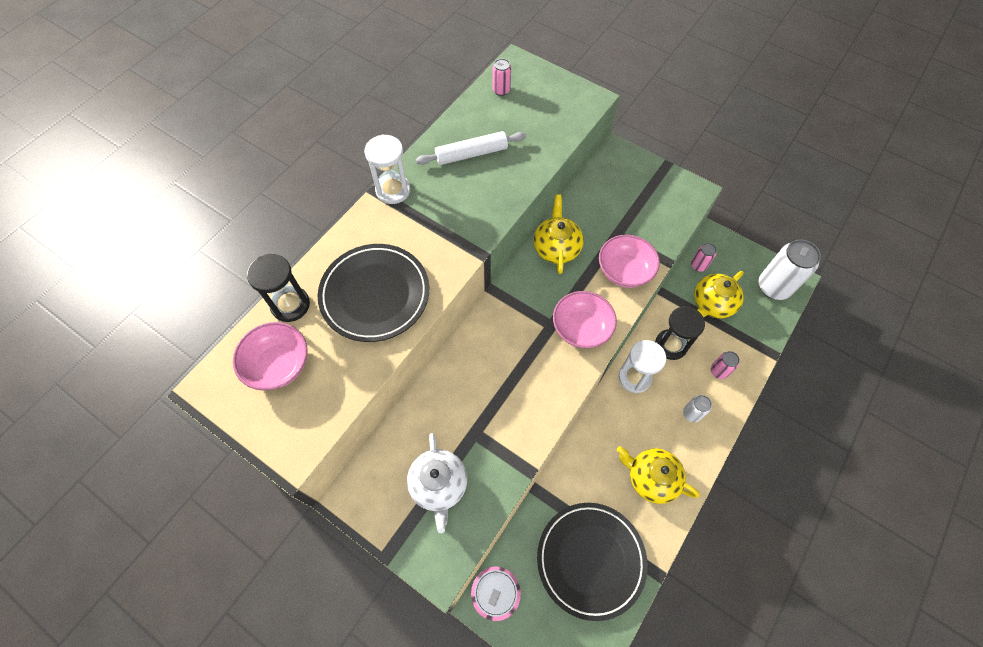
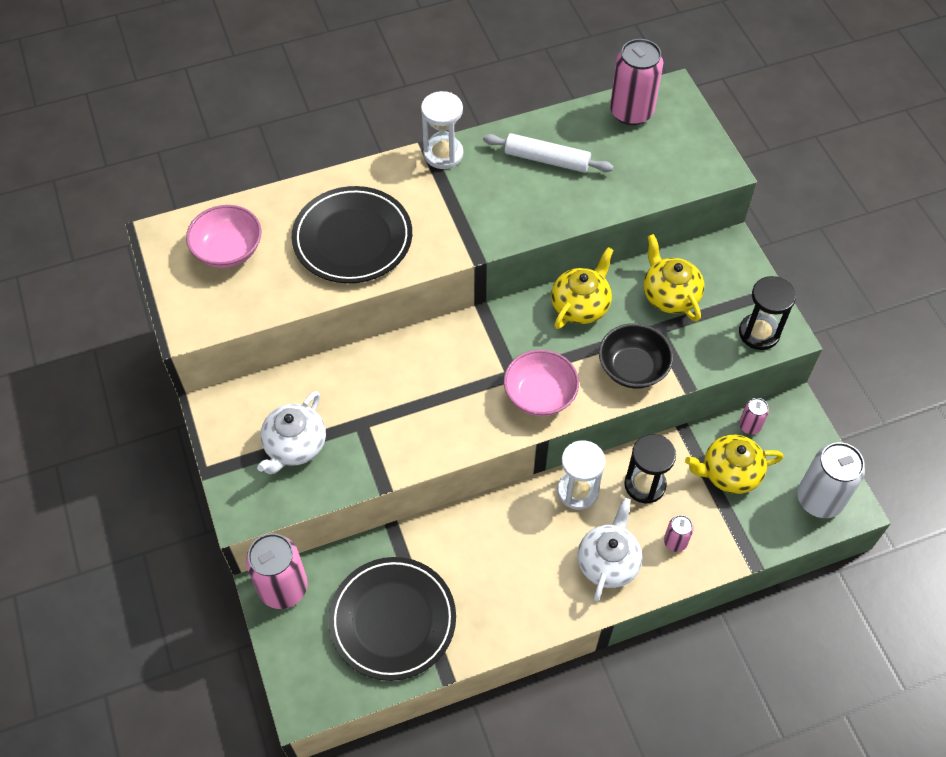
camera: 35 degrees right, 5 degrees down
black hourglass [247,254,310,322] -> black hourglass moved to [739,276,796,350]
pink can [493,58,511,96] -> pink can [610,39,663,125], size x2.02
pink bowl [599,235,660,288] -> black bowl [599,323,674,389]
yellow teapot [617,446,699,504] -> yellow teapot moved to [644,234,704,322]
white can [683,395,712,422] -> white teapot [578,498,642,602]

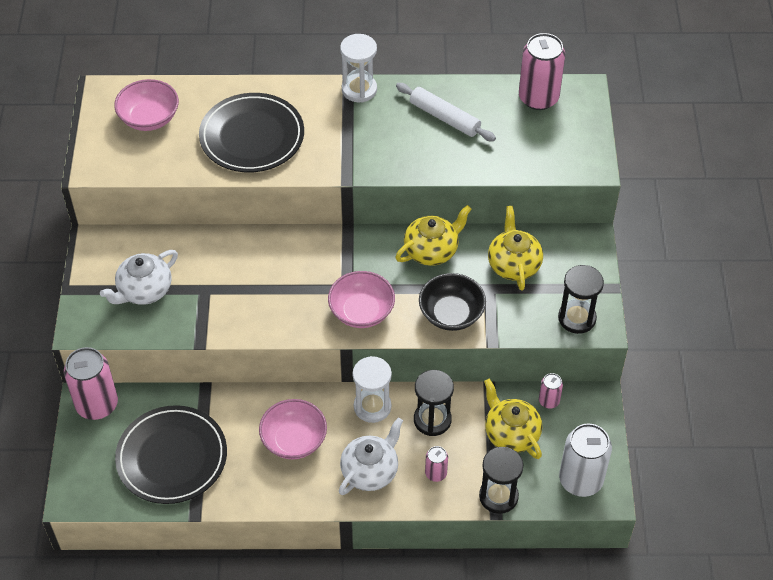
camera: 20 degrees right, 5 degrees down
yellow teapot [685,435,783,494] -> yellow teapot turned 45 degrees clockwise [484,378,542,459]
none -> pink bowl [259,399,327,460]
none -> black hourglass [479,447,523,514]

